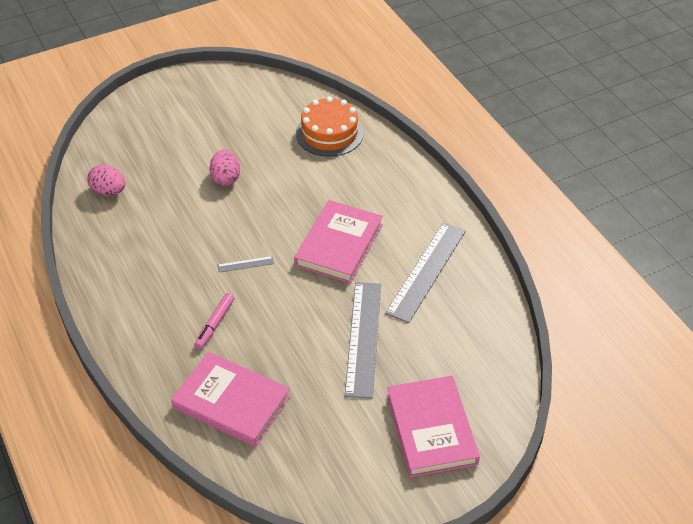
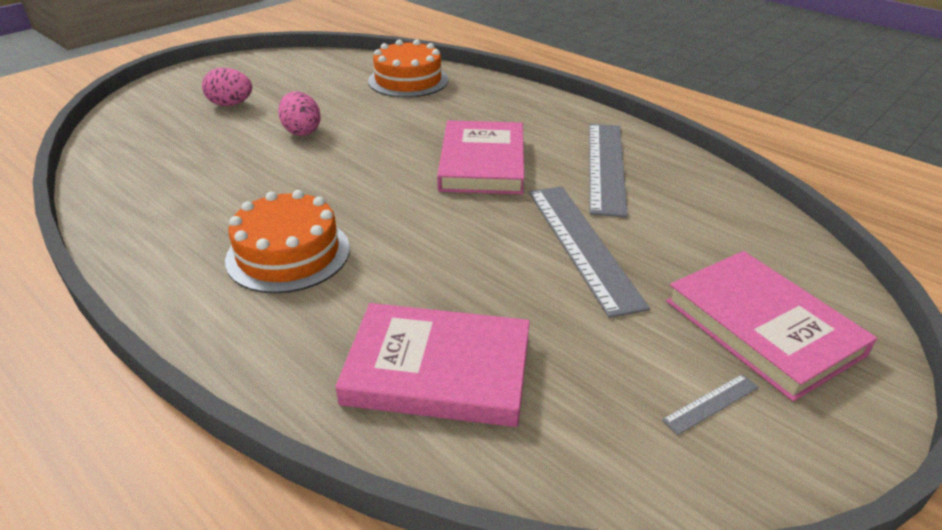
camera: 20 degrees left, 10 degrees down
pink egg [87,164,126,196] -> pink egg moved to [202,68,252,106]
pink marker [194,293,234,349] -> none
grey ruler [217,256,274,273] -> grey ruler moved to [662,374,759,435]
none -> orange cake [225,190,350,293]

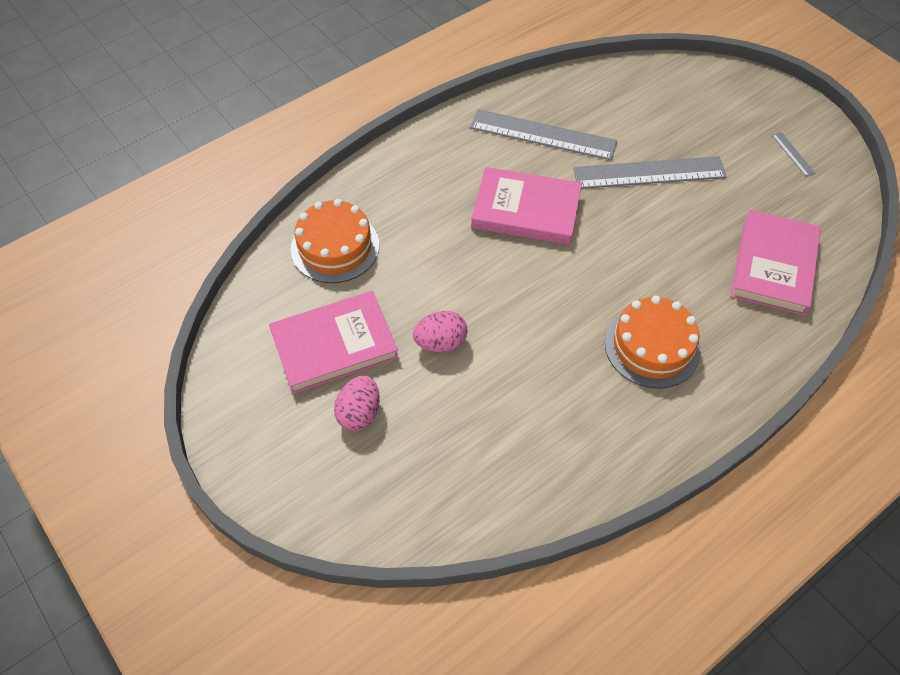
camera: 80 degrees left, 20 degrees up
pink book [666,251,877,401] -> pink book moved to [269,291,399,394]

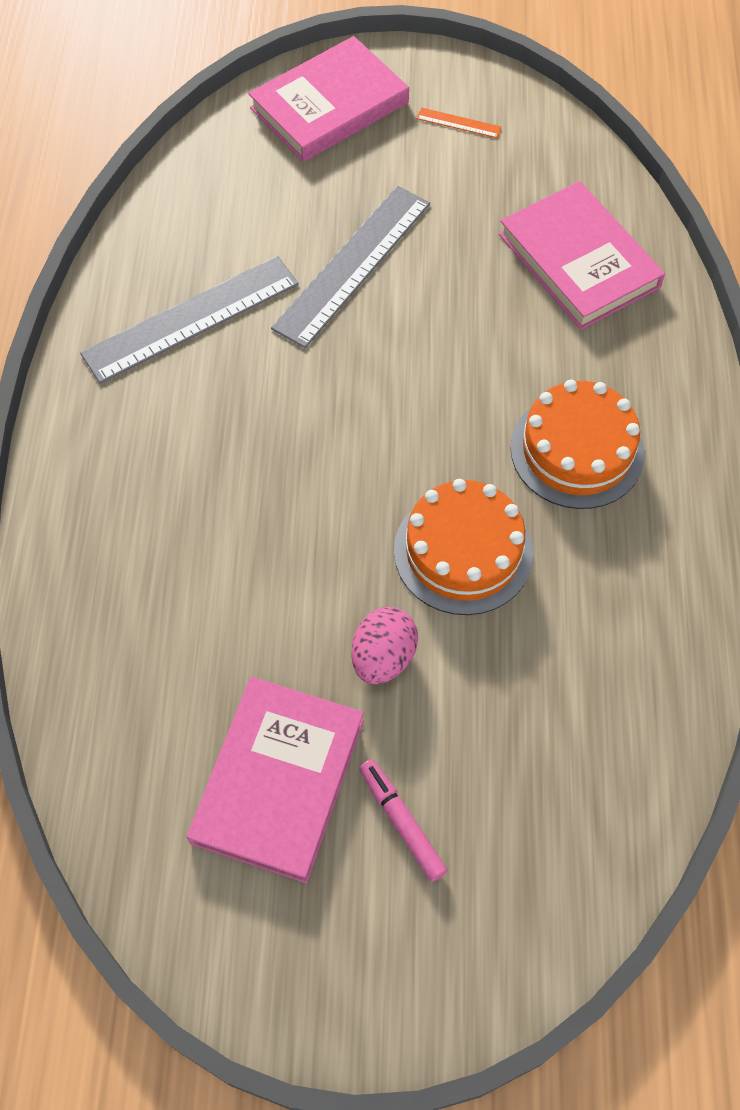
camera: 50 degrees left, 5 degrees up
orange cake [291,199,379,283] -> orange cake moved to [394,479,533,615]
pink egg [334,376,380,431] -> pink marker [359,759,448,882]
pink book [471,167,582,245] -> pink book moved to [248,36,409,162]
grey ruler [772,132,815,176] -> orange ruler [416,107,502,138]

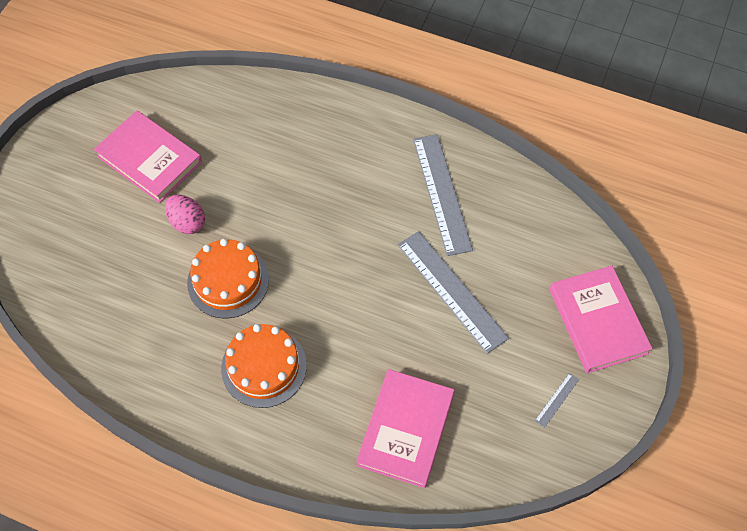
camera: 110 degrees right, 0 degrees up
pink marker [359,759,448,882] -> none
orange ruler [416,107,502,138] -> grey ruler [535,373,579,428]
pink book [499,181,665,330] -> pink book turned 60 degrees counterclockwise [356,369,455,488]

